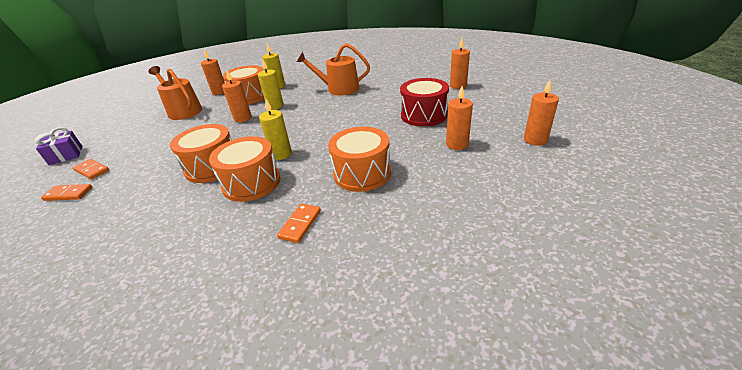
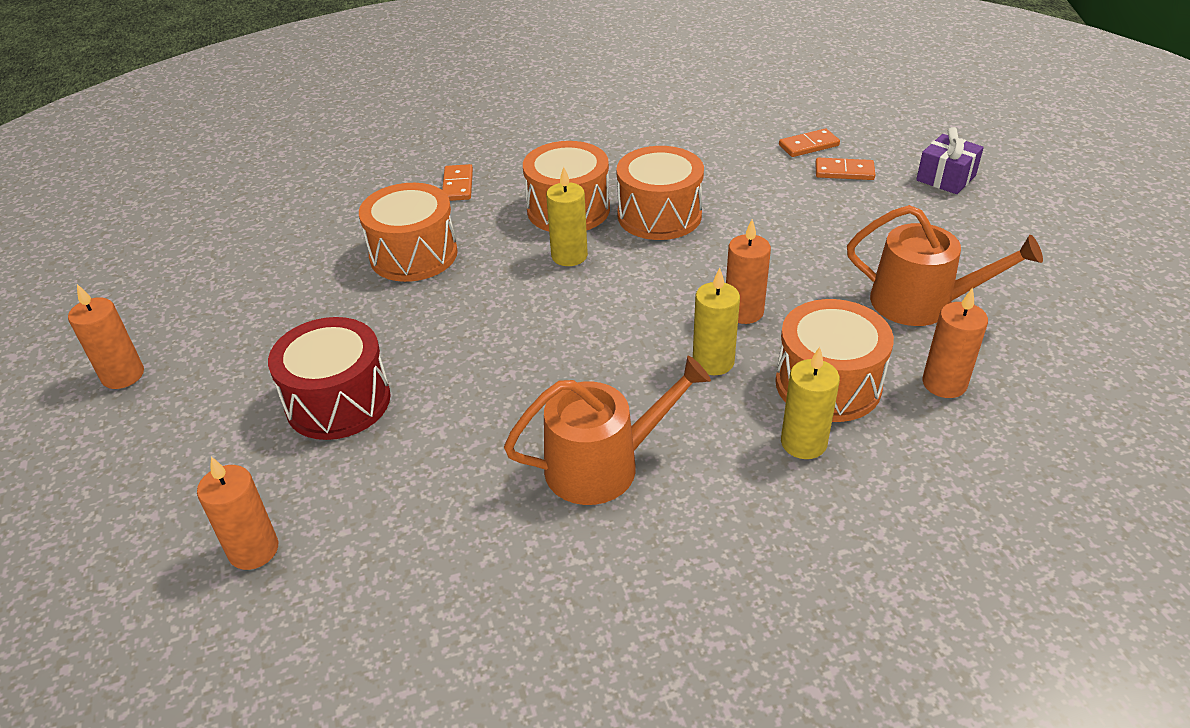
camera: 155 degrees right, 5 degrees up
orange candle [446,86,473,150] -> none

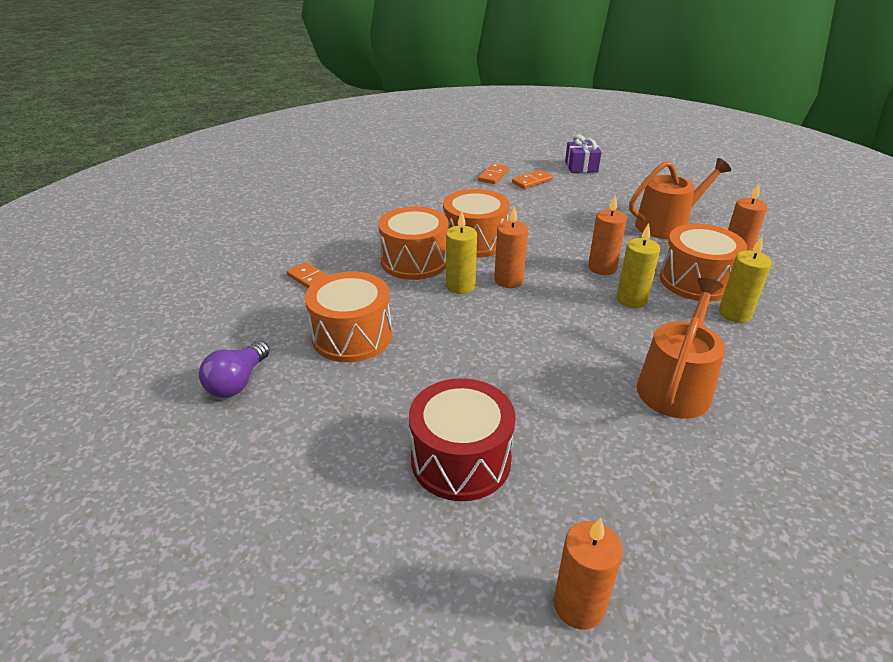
camera: 45 degrees left, 5 degrees down
orange candle [68,284,144,389] -> orange candle moved to [494,206,528,288]
none -> purple light bulb [199,341,270,398]

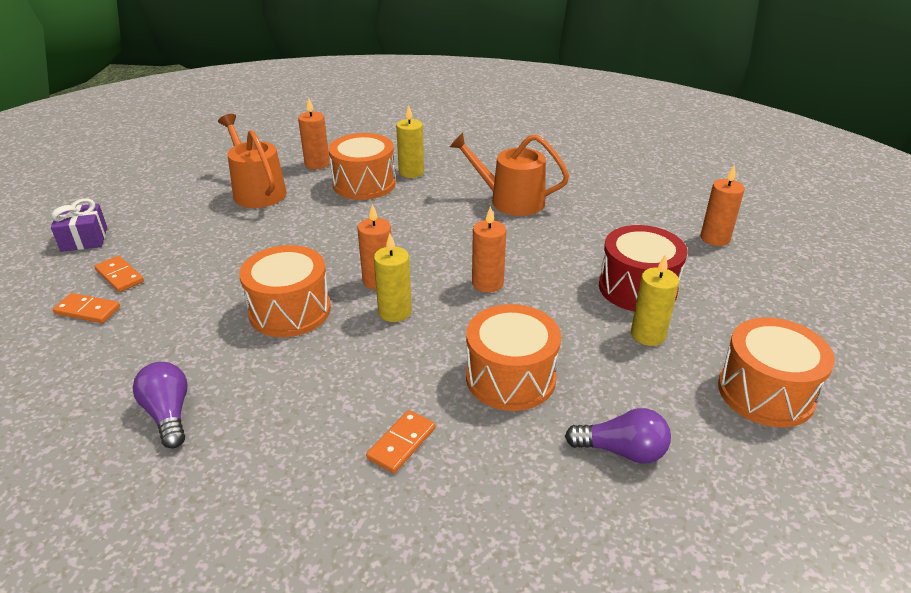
camera: 100 degrees left, 0 degrees up
orange drum [378,207,448,280] -> orange drum moved to [718,317,835,427]
orange candle [588,194,627,275] -> orange candle moved to [472,206,506,293]
yellow candle [617,223,660,308] -> yellow candle moved to [631,254,679,346]
none -> purple light bulb [133,362,187,448]

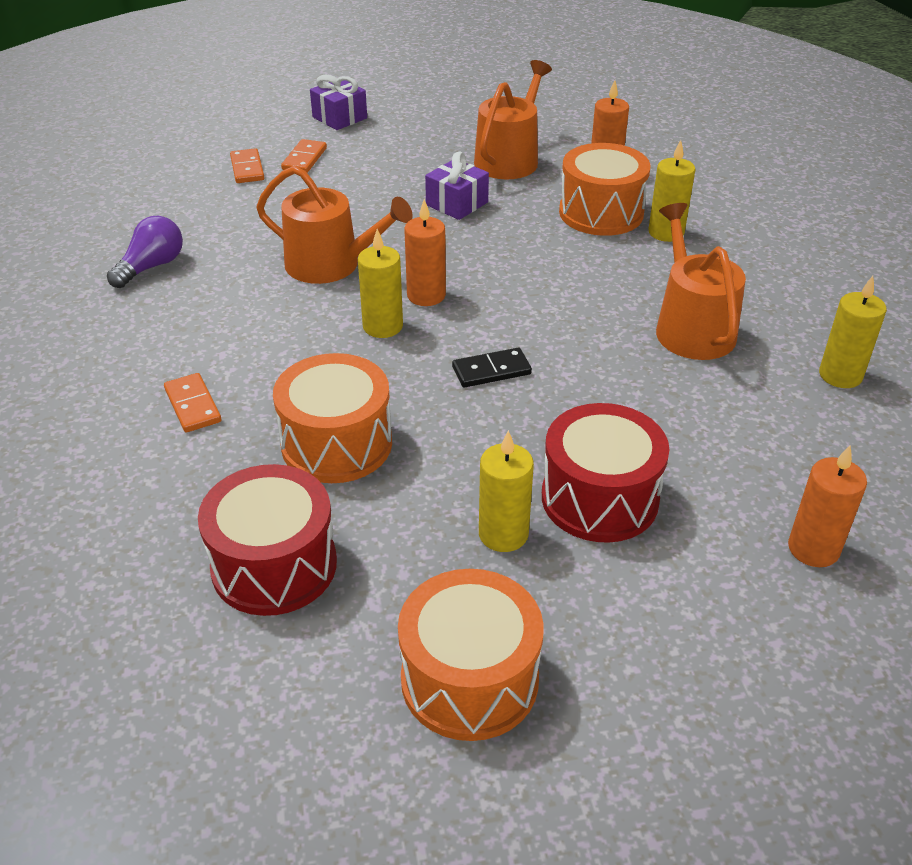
camera: 60 degrees right, 5 degrees up
orange drum [239,245,331,337] -> orange watering can [256,166,413,284]
orange domino [366,410,435,473] -> orange domino turned 60 degrees clockwise [164,373,221,432]
orange candle [472,206,506,293] -> black domino [452,348,532,387]
purple light bulb [565,408,671,464] -> red drum [198,464,337,616]
none -> purple gift [425,151,489,220]
none -> yellow candle [819,276,887,388]

